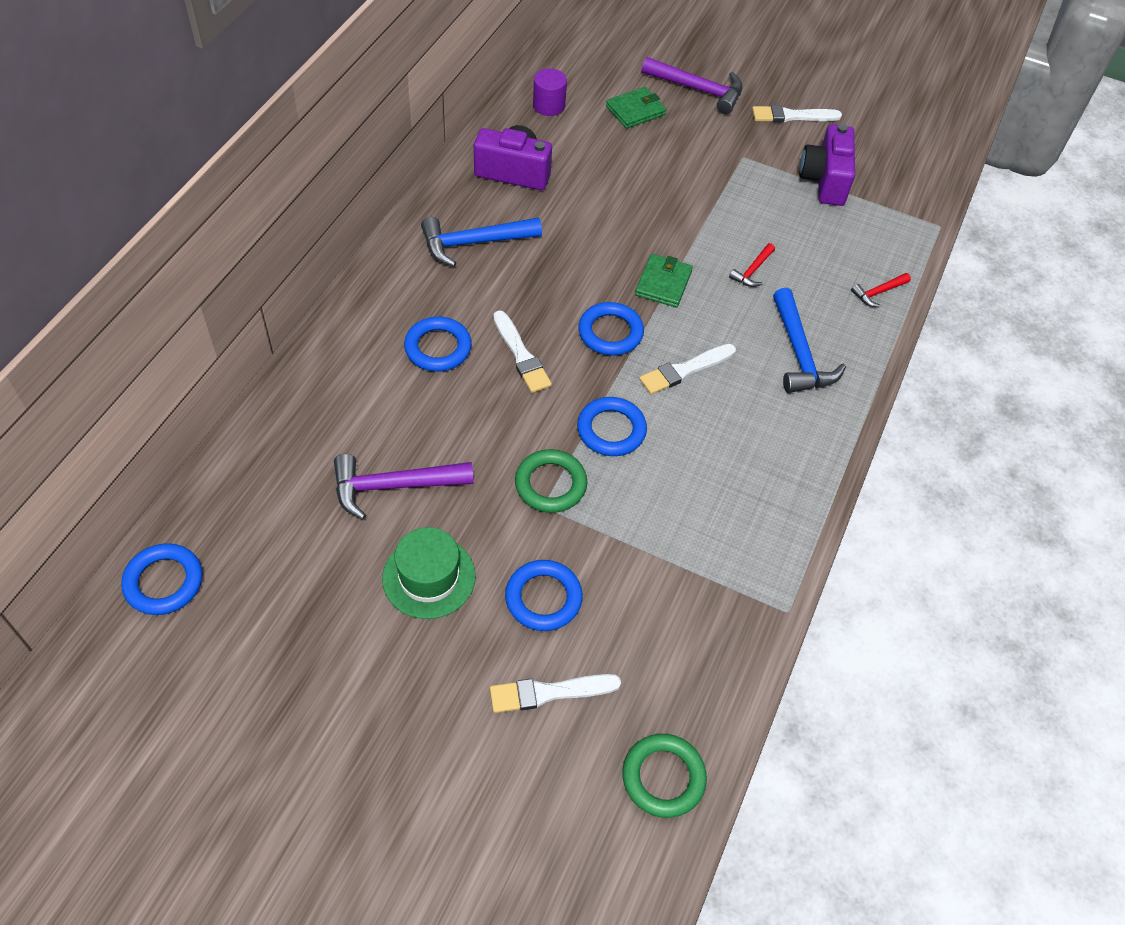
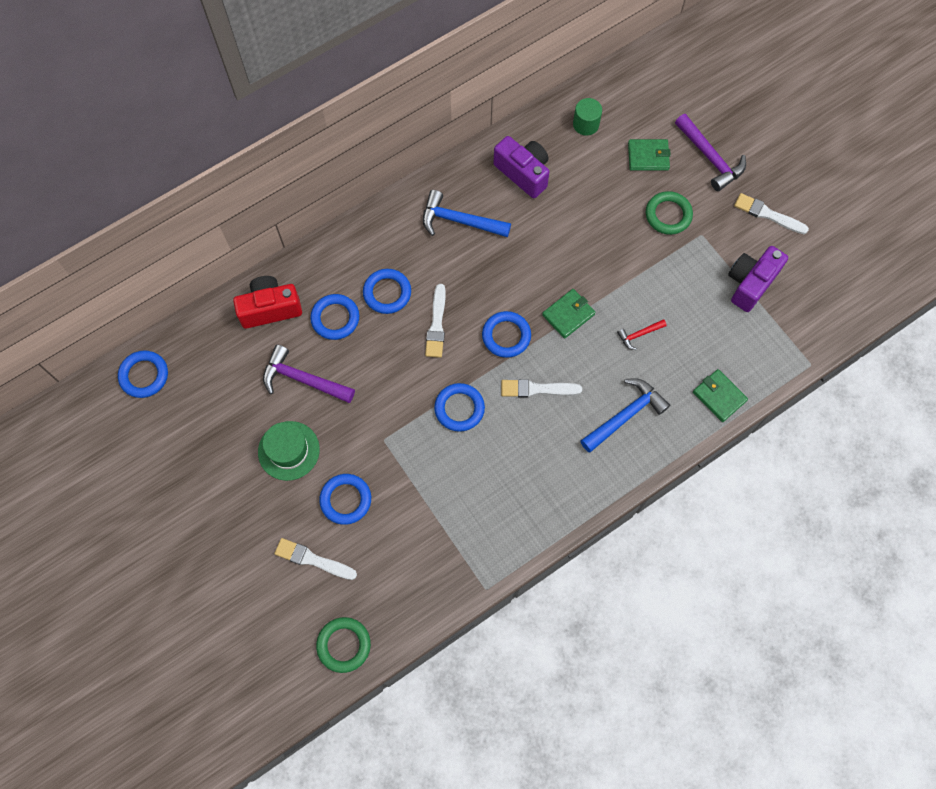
camera: 35 degrees right, 15 degrees up
green ring [515,449,587,513] -> green ring moved to [646,191,693,235]
purple cylinder [533,68,567,116] -> green cylinder [573,98,602,136]
blue hammer [773,288,846,393] -> blue hammer turned 150 degrees counterclockwise [580,378,670,453]
red hammer [851,273,911,308] -> green wallet [693,369,748,422]
none -> red camera [233,276,302,329]
none -> blue ring [310,294,359,340]

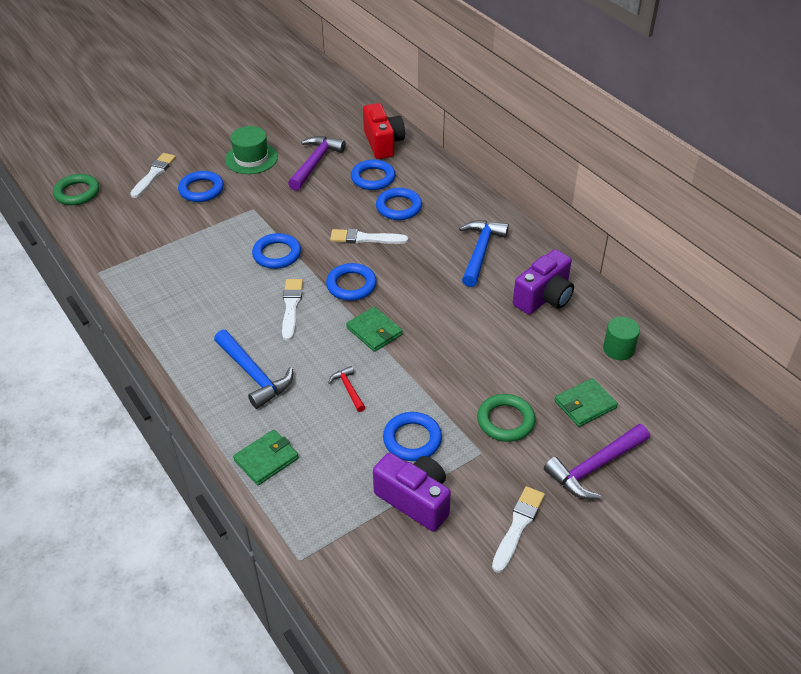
camera: 90 degrees right, 25 degrees down
blue ring [118,351,168,398] -> blue ring moved to [383,412,442,461]
green wallet [628,139,671,171] -> green wallet turned 60 degrees clockwise [555,378,618,427]

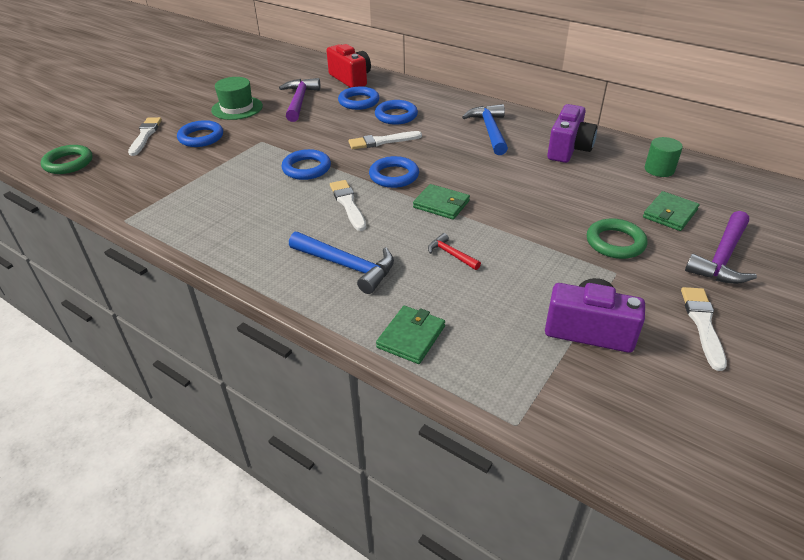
camera: 20 degrees left, 5 degrees down
blue ring [383,412,442,461] -> none

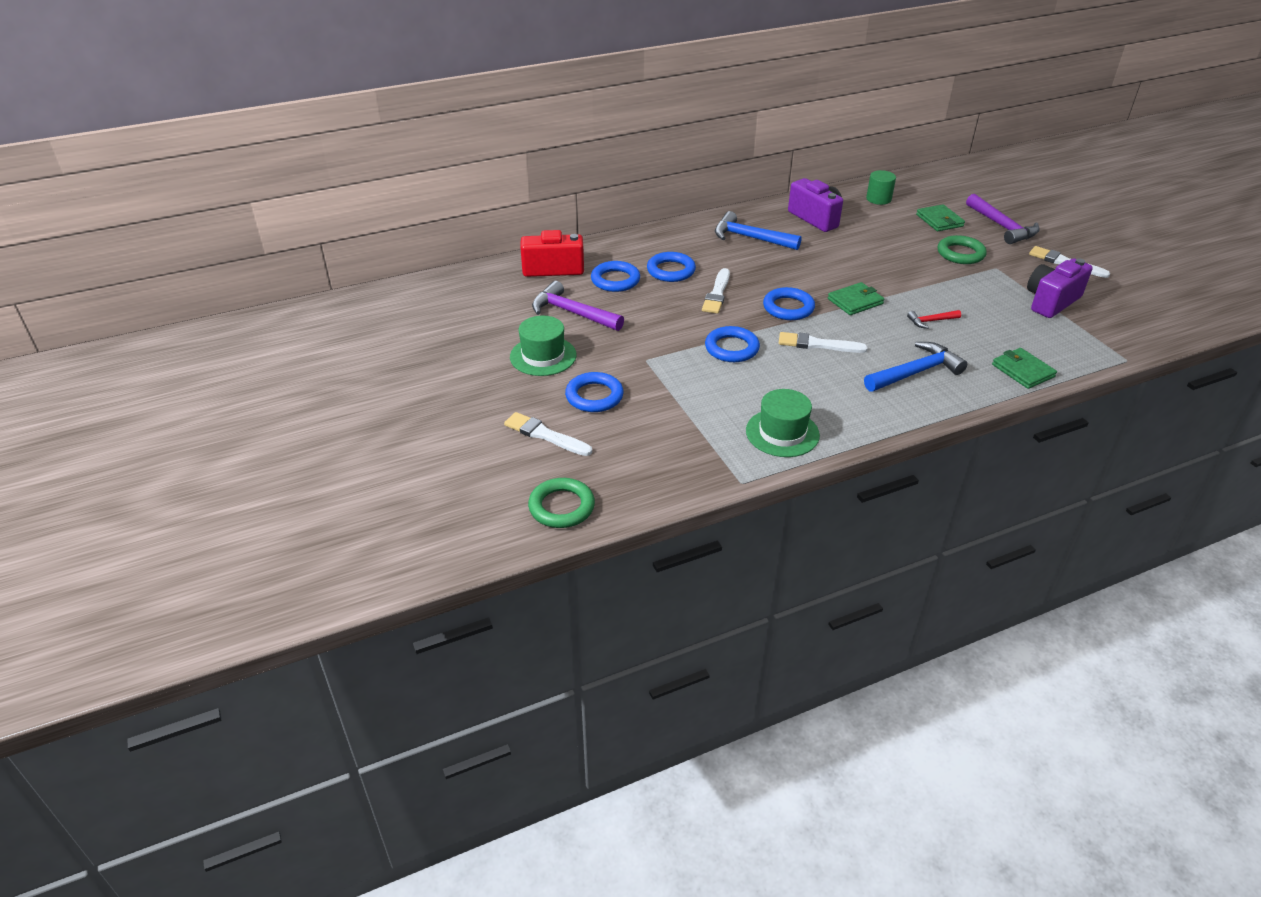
camera: 60 degrees left, 0 degrees up
none -> green hat [746,389,820,457]

